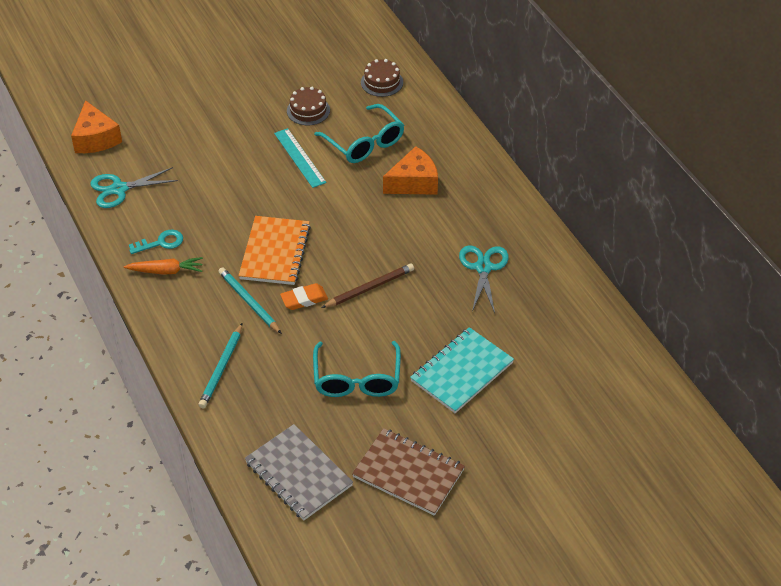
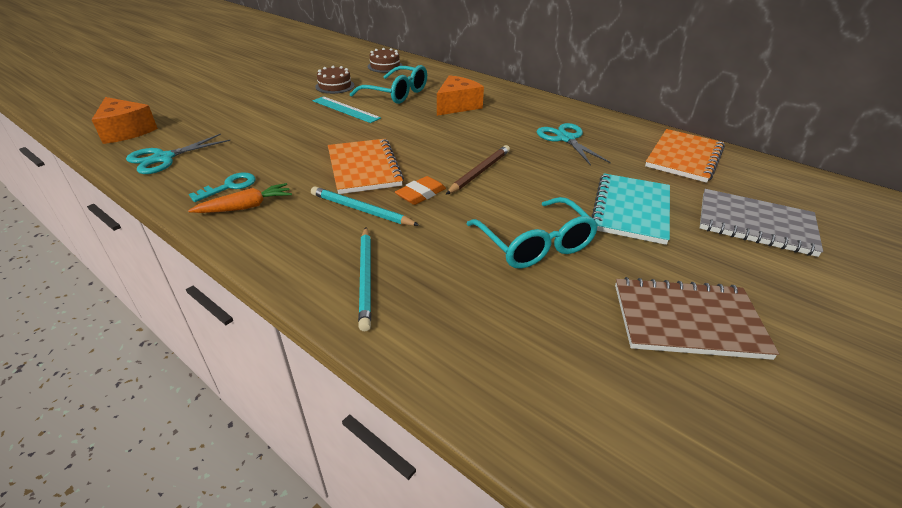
camera: 25 degrees left, 10 degrees down
grey notebook [245,424,353,521] -> grey notebook moved to [700,189,823,257]
none -> orange notebook [645,129,725,183]

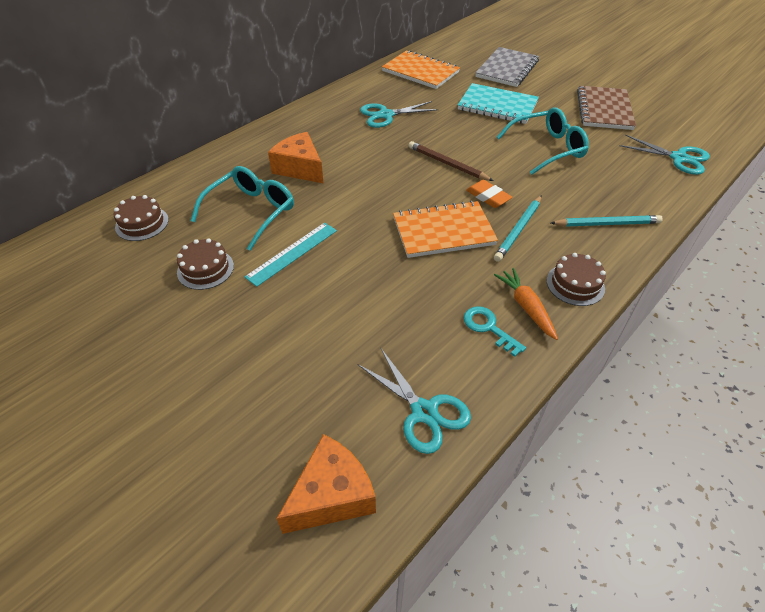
camera: 85 degrees left, 10 degrees up
none -> brown cake [547,253,606,306]
none -> turquoise scissors [619,135,710,175]

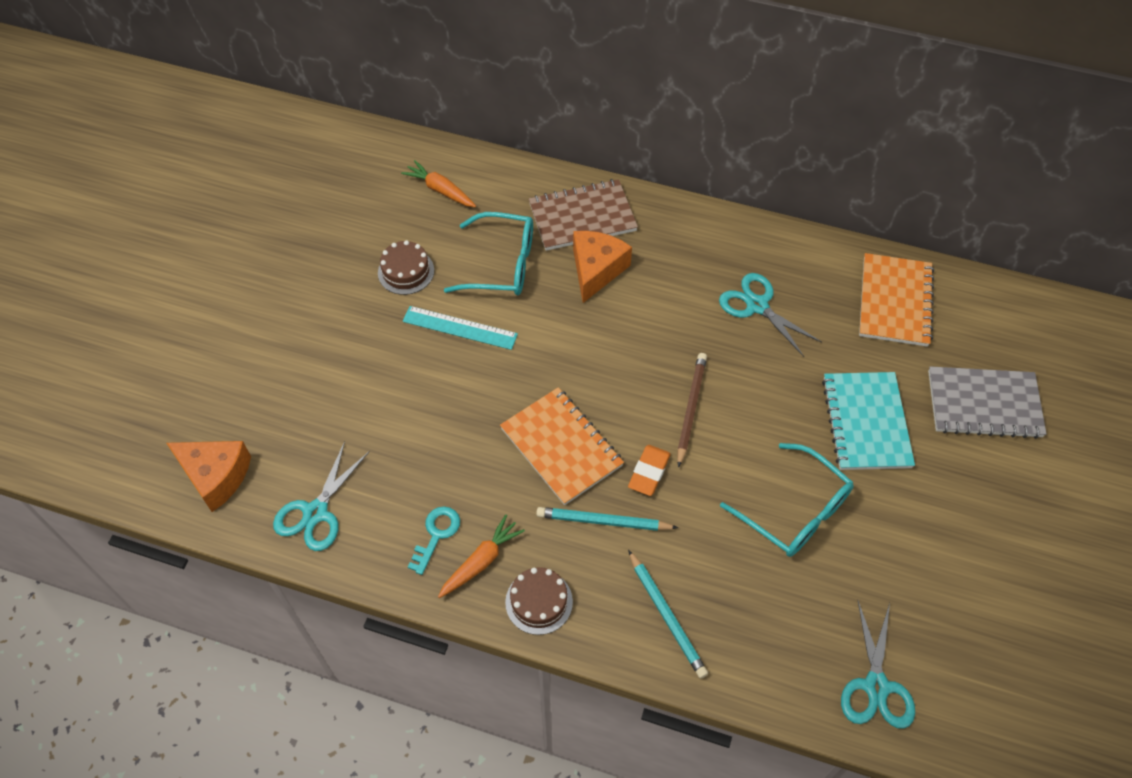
camera: 65 degrees right, 10 degrees up
brown cake [113,195,169,241] -> orange carrot [401,160,476,207]
brown notebook [577,86,636,130] -> brown notebook moved to [529,179,638,251]

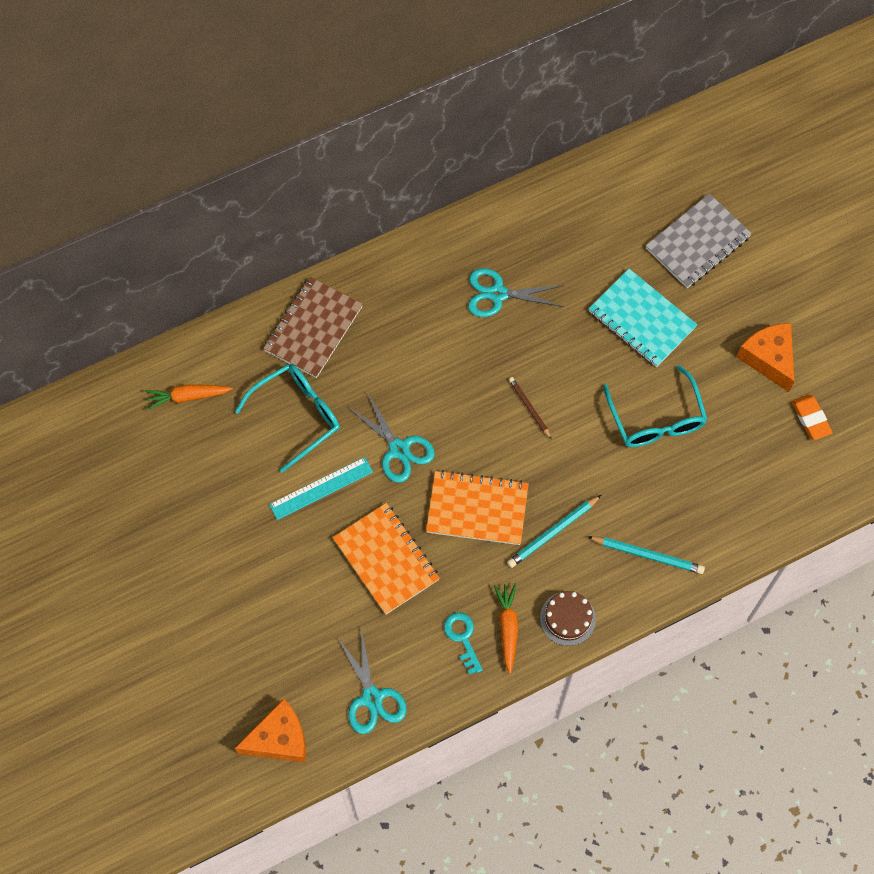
camera: 45 degrees left, 10 degrees up
brown cake [378,240,434,295] -> none
orange cheese [573,231,632,303] -> orange cheese moved to [737,323,794,392]
orange eraser [628,445,671,496] -> orange eraser moved to [792,394,833,440]
brown pencil [677,353,707,468] -> brown pencil [509,377,551,439], size x0.66
turquoise glasses [720,443,854,557] -> turquoise glasses turned 75 degrees clockwise [603,365,708,447]
turquoise scissors [841,601,915,729] -> turquoise scissors moved to [348,394,435,483]
orange notebook [859,253,934,347] -> orange notebook moved to [333,503,440,615]

